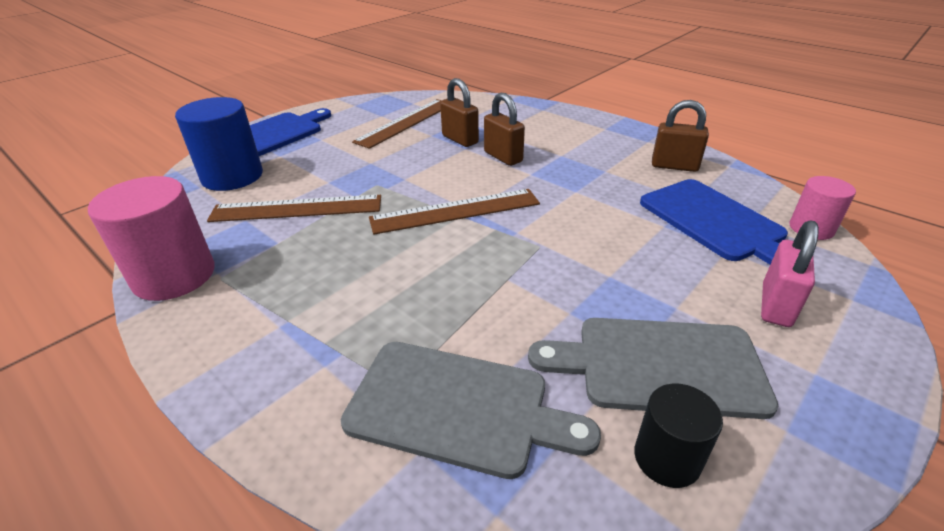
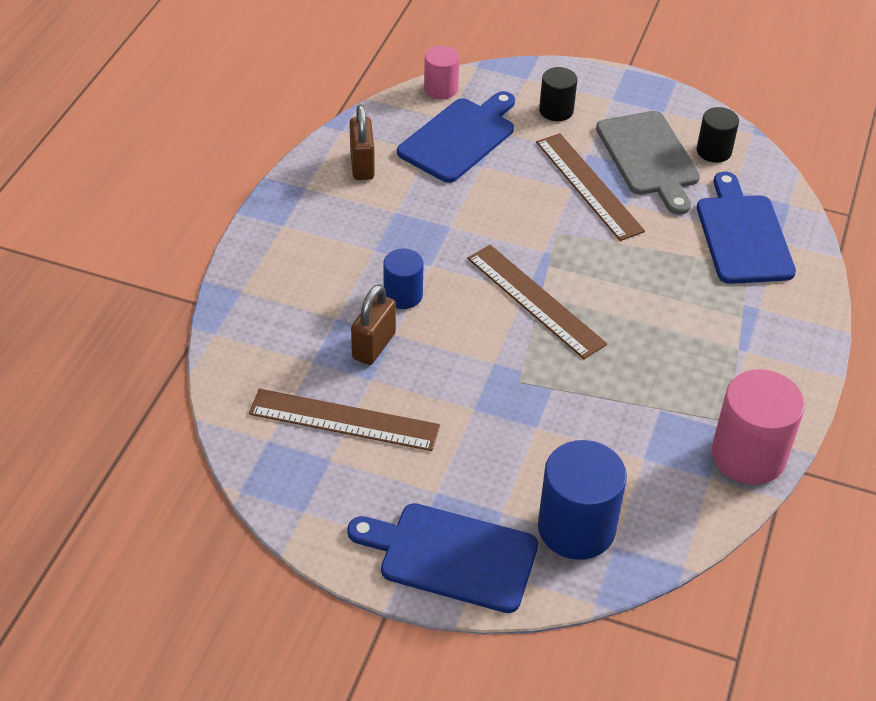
camera: 115 degrees left, 10 degrees up
brown ruler [207,195,381,222] -> brown ruler moved to [536,133,645,241]
grey cutting board [341,342,601,479] -> blue cutting board [697,172,796,284]
brown padlock [484,93,525,166] -> blue cylinder [383,249,424,309]
pink padlock [761,220,819,327] -> black cylinder [539,67,577,121]

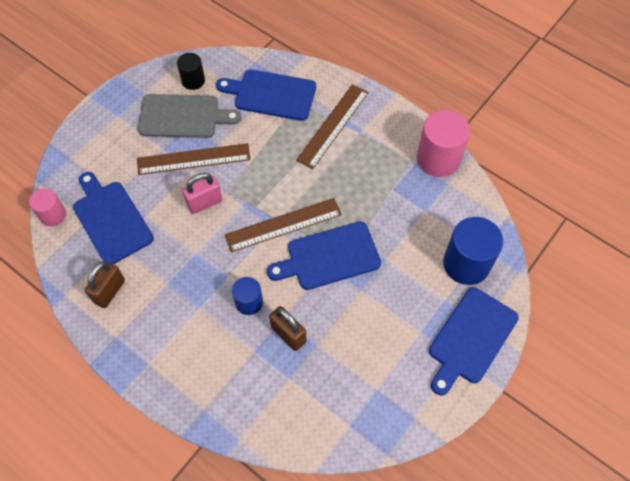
camera: 70 degrees left, 15 degrees up
brown ruler [249,389,440,451] -> brown ruler moved to [296,84,369,169]
brown padlock [349,104,375,180] -> brown padlock turned 75 degrees counterclockwise [85,261,125,308]
black cylinder [539,67,577,121] -> none
none -> pink padlock [182,173,223,214]
none -> blue cutting board [267,221,381,290]

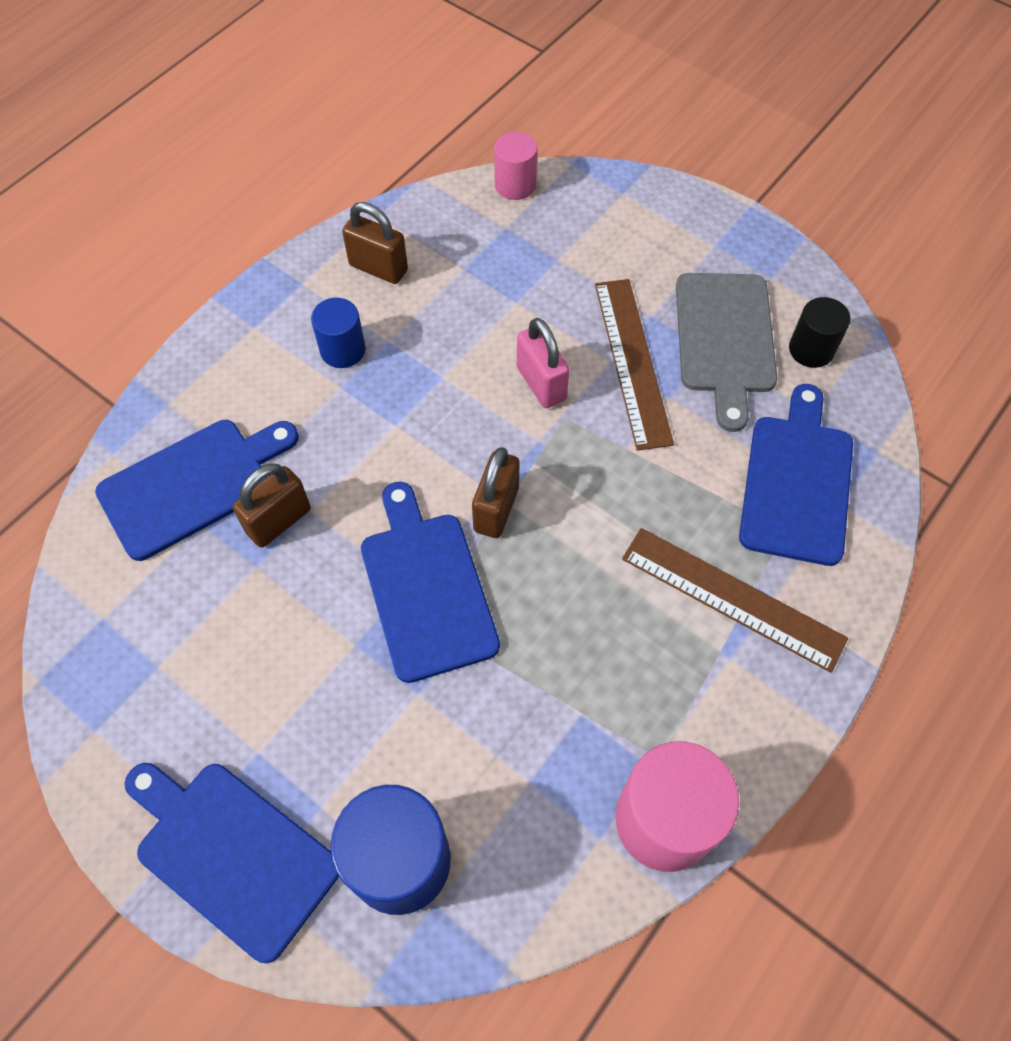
camera: 90 degrees right, 0 degrees up
blue cutting board [73,172,154,264] -> blue cutting board moved to [95,420,299,561]
brown ruler [224,198,342,252] -> brown padlock [472,447,520,538]
blue cylinder [232,277,263,315] -> blue cylinder moved to [311,298,366,368]

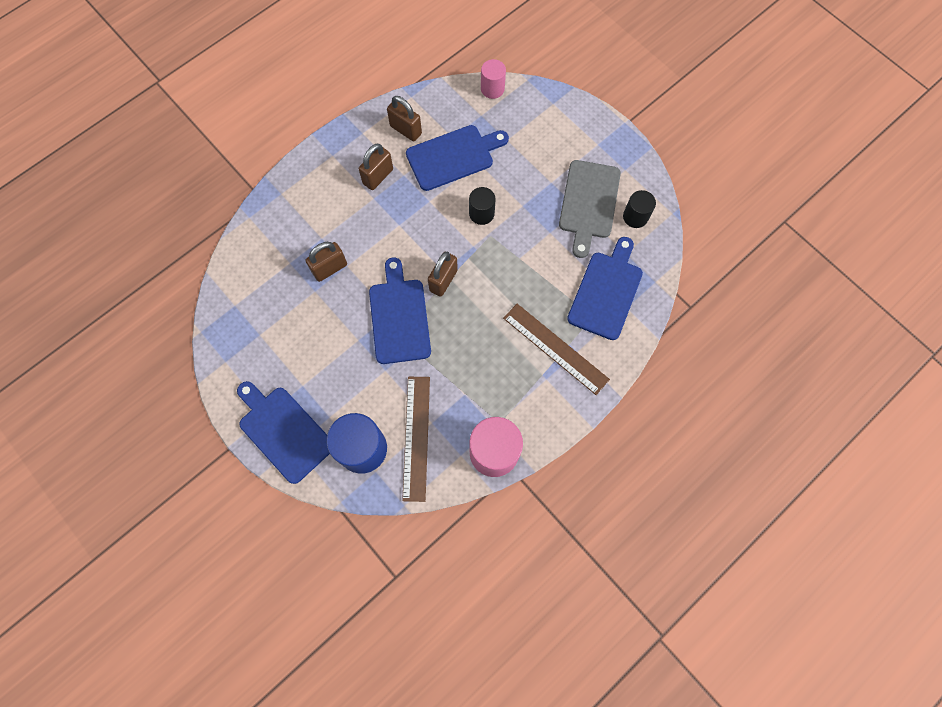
camera: 10 degrees right, 10 degrees up
blue cutting board [95,420,299,561] -> blue cutting board moved to [406,125,509,191]
blue cylinder [311,298,366,368] -> brown padlock [359,144,393,190]
pink padlock [517,318,570,408] -> black cylinder [469,187,496,225]
brown ruler [595,279,674,451] -> brown ruler moved to [402,377,430,502]

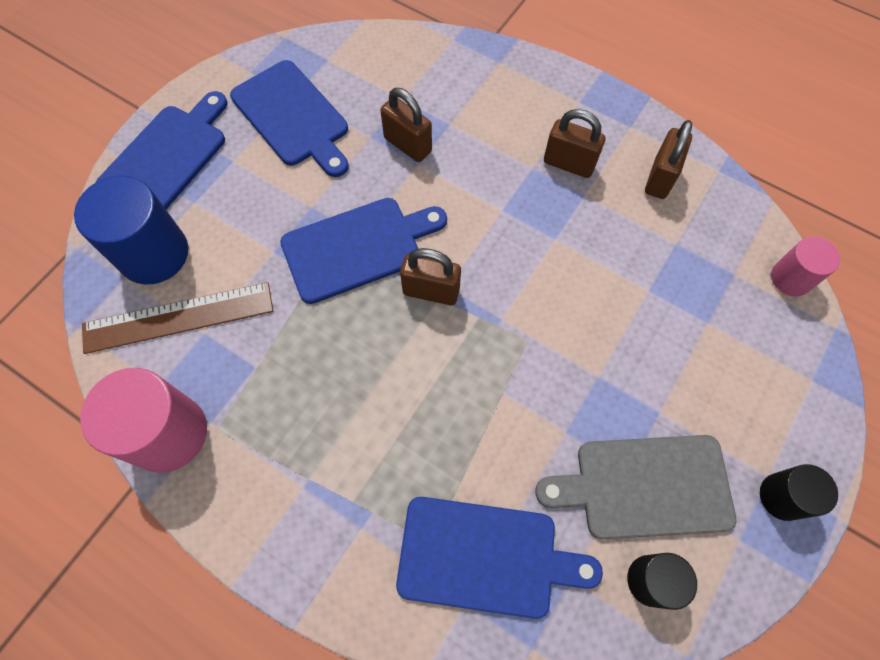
camera: 75 degrees right, 5 degrees down
blue cutting board [406,125,509,191] -> blue cutting board moved to [230,60,349,177]
black cylinder [469,187,496,225] -> black cylinder moved to [760,464,838,521]
brown ruler [503,304,610,395] -> none

